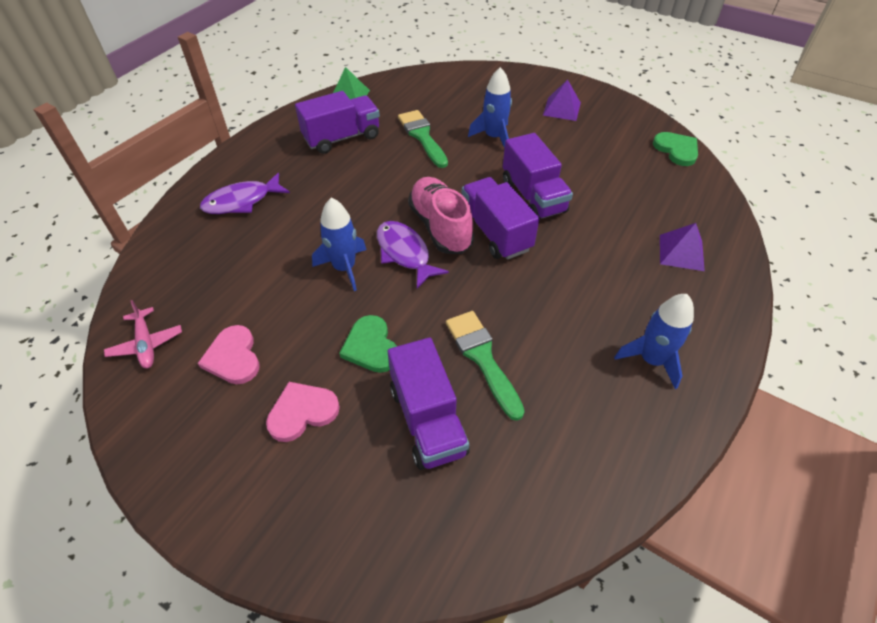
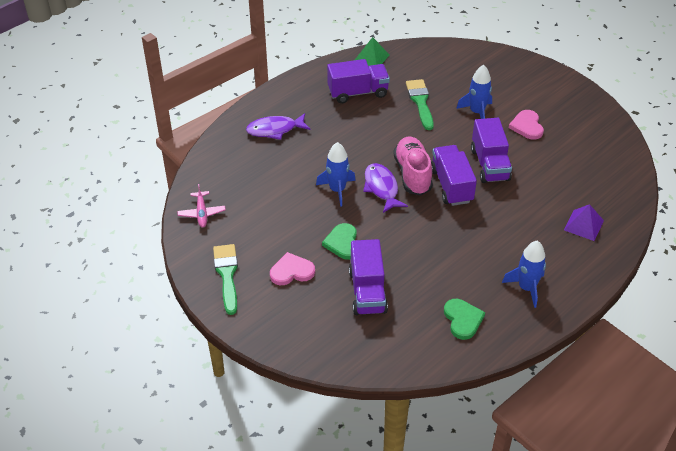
camera: 15 degrees right, 5 degrees down
pink heart [198,325,260,384] -> pink heart moved to [509,110,544,140]
green brush [446,311,525,421] -> green brush moved to [213,244,238,315]
purple pyramid [543,79,581,121] -> none
green heart [653,132,698,166] -> green heart moved to [444,299,485,340]

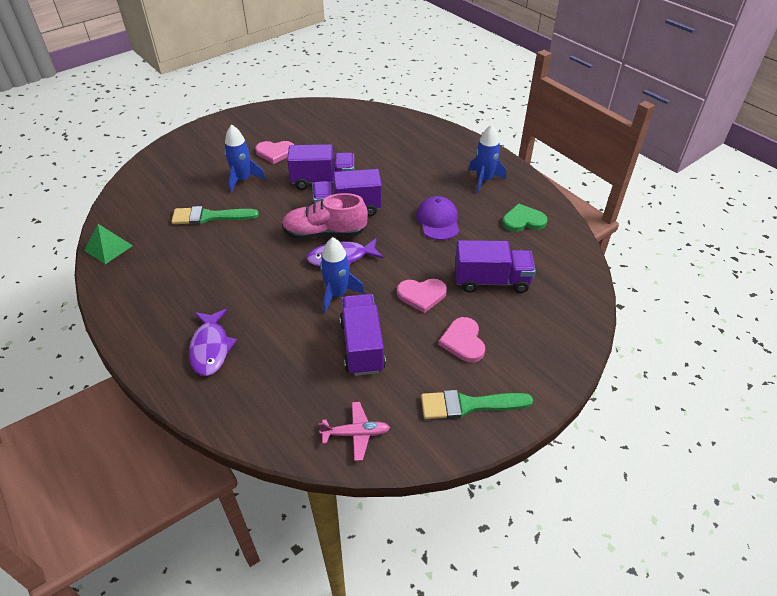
camera: 85 degrees left, 0 degrees up
green heart [322,223,356,260] -> pink heart [397,279,447,313]
purple truck [327,59,390,103] -> purple truck moved to [340,294,386,376]
purple pyramid [564,204,604,241] -> none
none -> purple cap [416,196,460,240]

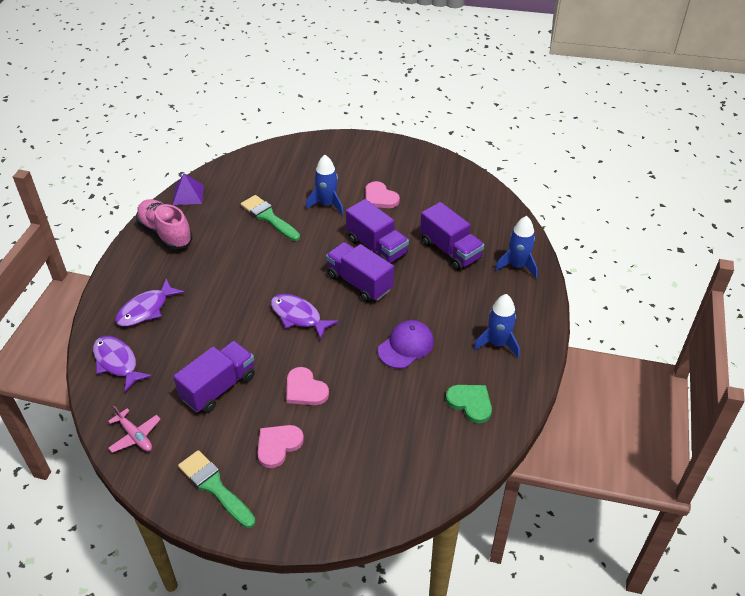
camera: 50 degrees right, 0 degrees up
green pyramid [84,224,133,264] -> purple pyramid [173,173,204,205]
pink shoe [282,193,368,239] -> pink shoe moved to [136,199,192,250]
blue rocket [320,237,365,313] -> blue rocket moved to [495,216,538,278]
purple truck [455,240,536,293] -> purple truck moved to [420,202,484,271]
none -> purple fish [93,336,152,392]

